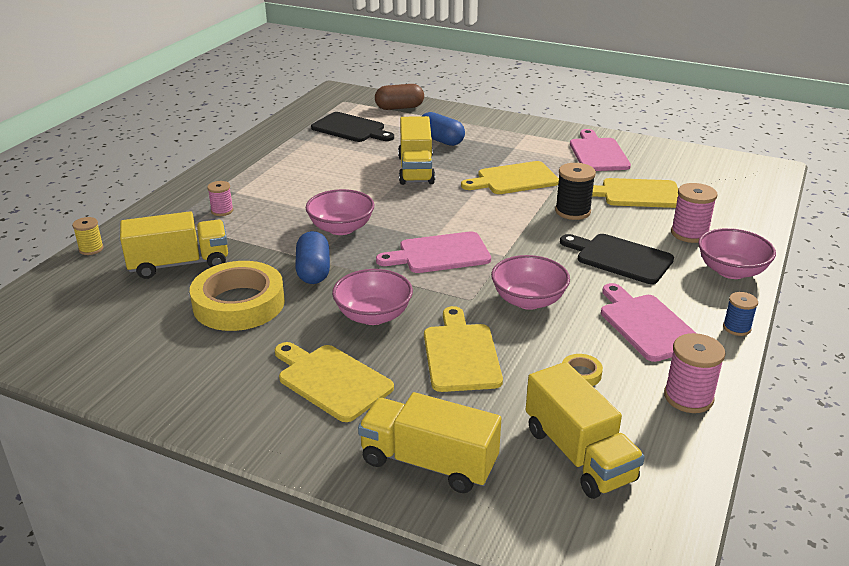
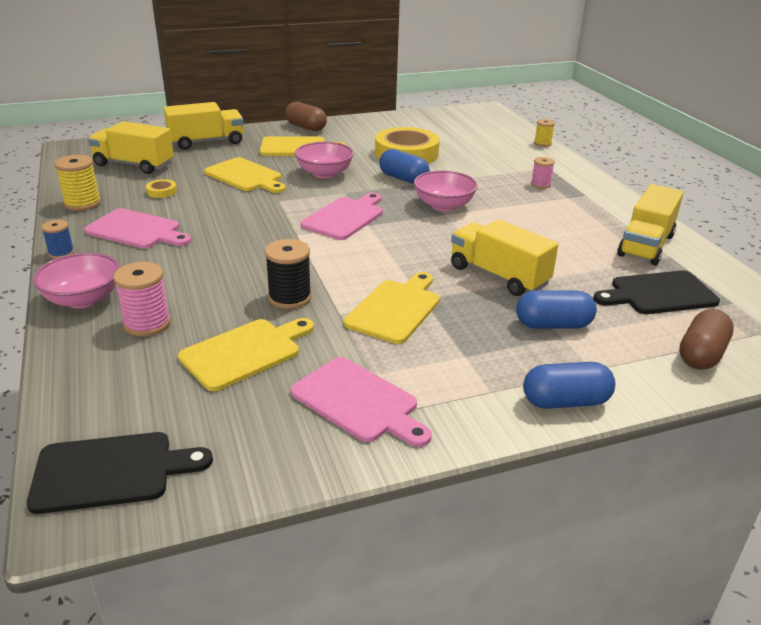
camera: 135 degrees right, 0 degrees up
yellow truck [120,211,228,279] -> yellow truck moved to [617,184,684,265]
pink bowl [491,255,570,310] -> none
black cutting board [560,234,674,284] -> black cutting board moved to [27,432,213,514]
pink spool [664,333,726,413] -> yellow spool [55,155,101,211]
none -> brown capsule [285,102,327,131]
none -> blue capsule [523,362,615,409]

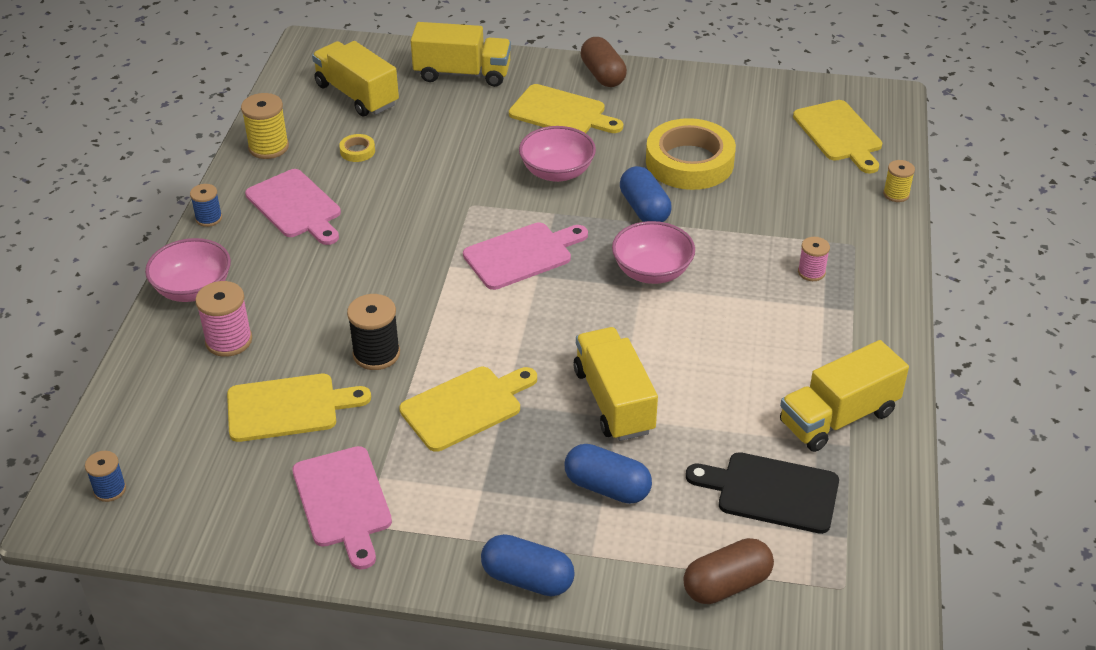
camera: 30 degrees right, 10 degrees up
black cutting board [27,432,213,514] -> blue spool [85,451,126,502]
yellow cutting board [204,157,286,193] -> yellow cutting board moved to [793,100,882,174]

